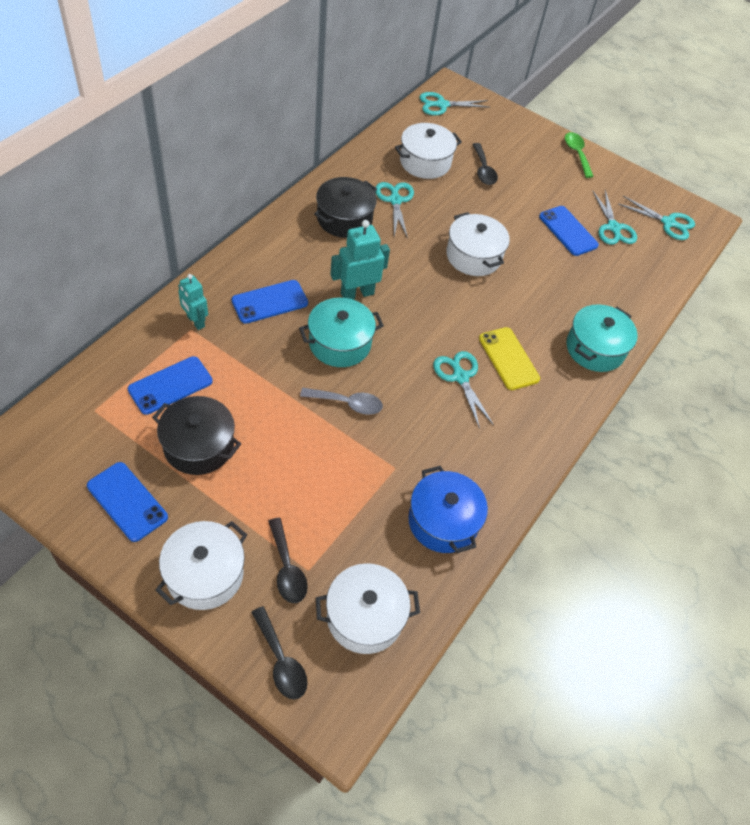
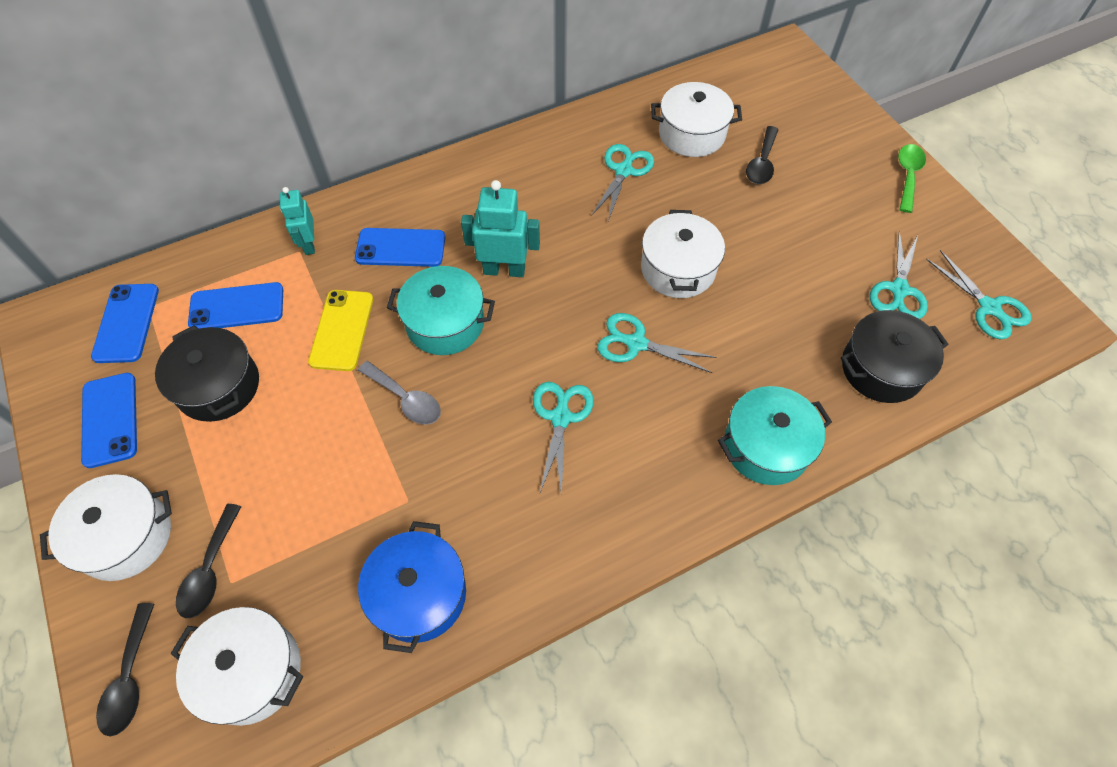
camera: 35 degrees right, 5 degrees up
black pot [314,177,377,238] -> black pot moved to [841,310,949,403]
turquoise scissors [420,92,490,116] -> turquoise scissors moved to [597,313,717,373]
yellow phone [479,327,540,390] -> yellow phone moved to [308,290,373,371]
blue phone [539,206,599,256] -> blue phone moved to [91,284,159,363]

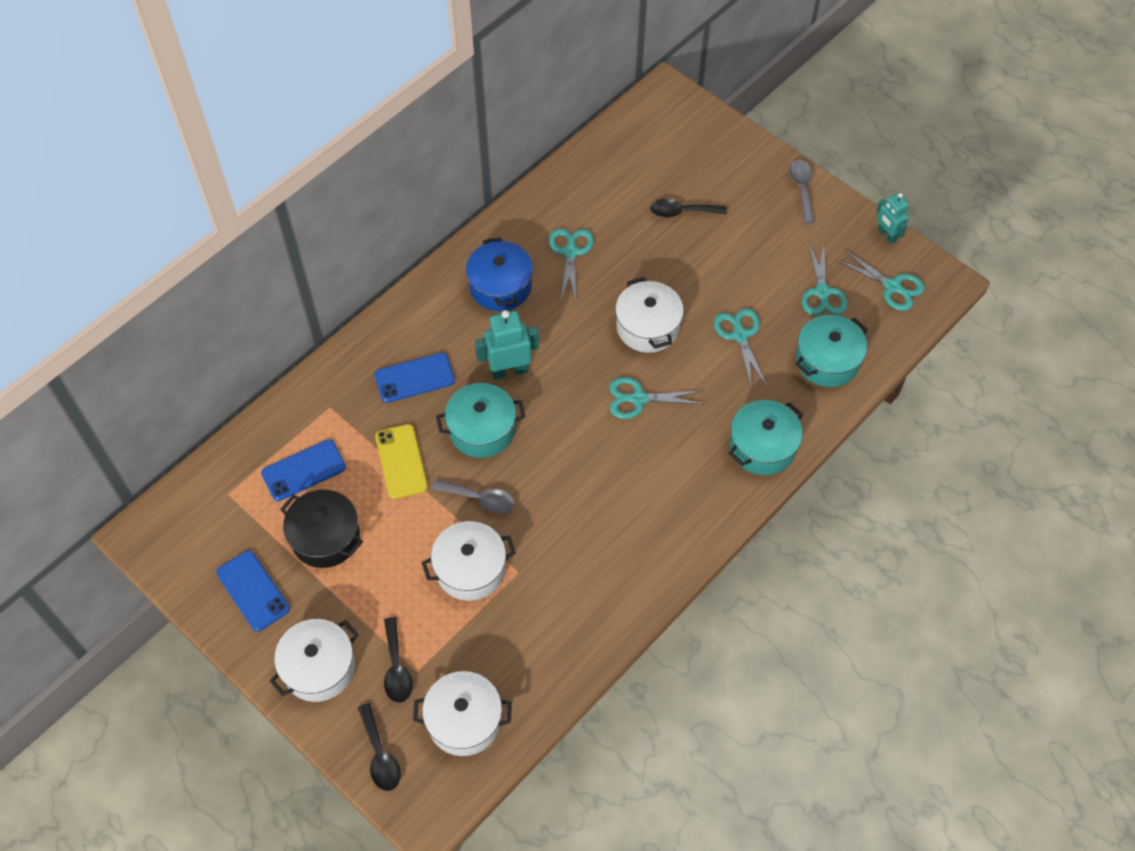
camera: 20 degrees left, 0 degrees up
blue phone [91,284,159,363] -> none
turquoise robot [280,187,315,255] -> turquoise robot moved to [876,193,909,244]
blue pot [358,521,466,653] -> blue pot moved to [466,237,533,311]
turquoise scissors [533,382,594,496] -> turquoise scissors moved to [714,308,767,389]
white pot [651,82,742,157] -> white pot moved to [422,521,516,601]
black spoon [746,126,779,184] -> black spoon turned 90 degrees clockwise [650,198,727,218]
black pot [841,310,949,403] -> turquoise pot [795,315,868,387]
green spoon [898,144,926,213] -> grey spoon [789,160,814,223]

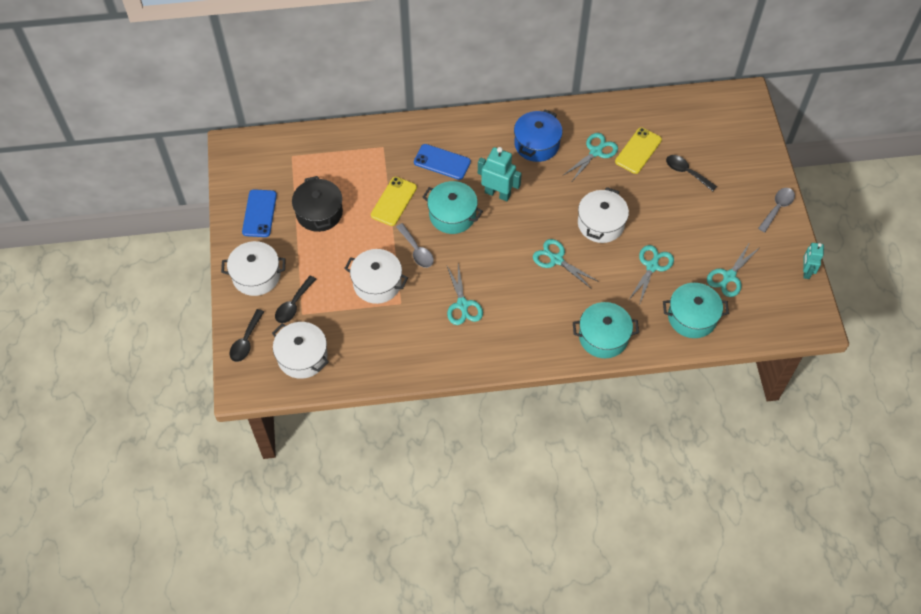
camera: 40 degrees right, 0 degrees up
blue phone [261,439,346,501] -> none
turquoise scissors [836,249,925,311] -> turquoise scissors moved to [447,264,483,325]
none -> yellow phone [615,127,662,174]

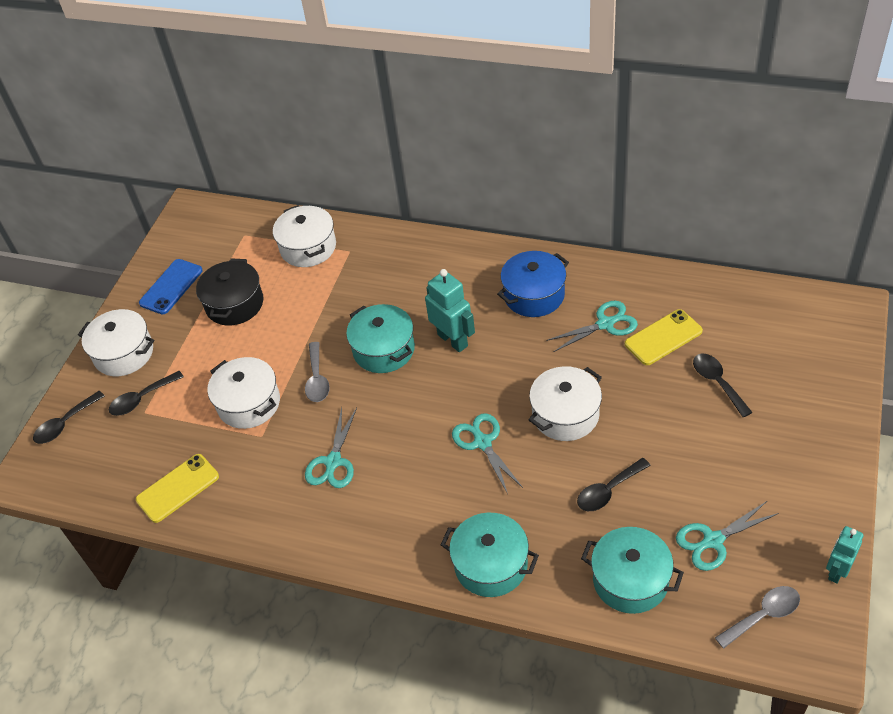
camera: 30 degrees right, 10 degrees down
white pot [272,322,329,379] -> white pot moved to [273,205,336,267]
yellow phone [371,177,417,226] -> yellow phone moved to [136,454,219,523]
blue phone [414,144,471,180] -> none
turquoise scissors [628,245,674,306] -> black spoon [577,458,651,511]
grey spoon [758,188,795,232] -> grey spoon moved to [715,586,800,649]

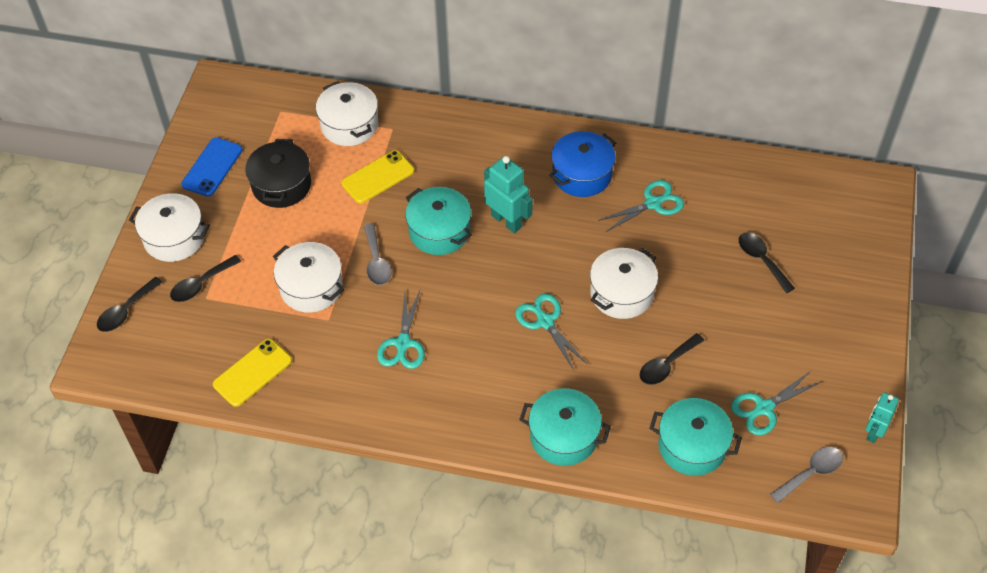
camera: 10 degrees left, 5 degrees up
yellow phone [625,309,703,365] -> yellow phone moved to [341,150,414,203]

